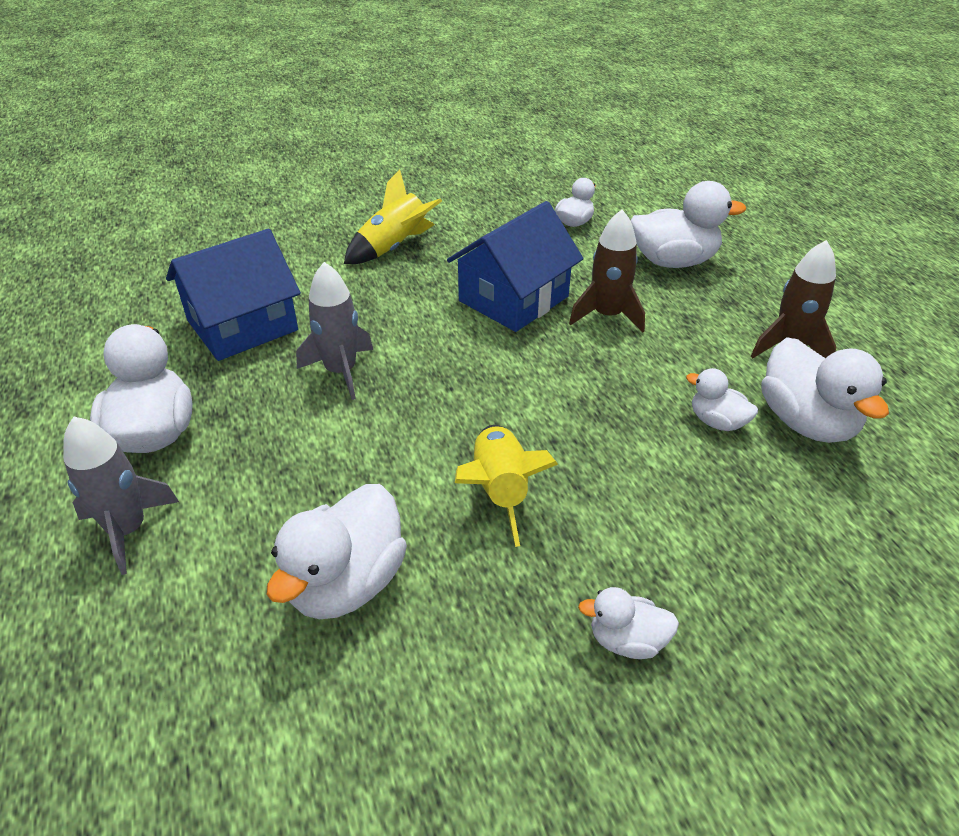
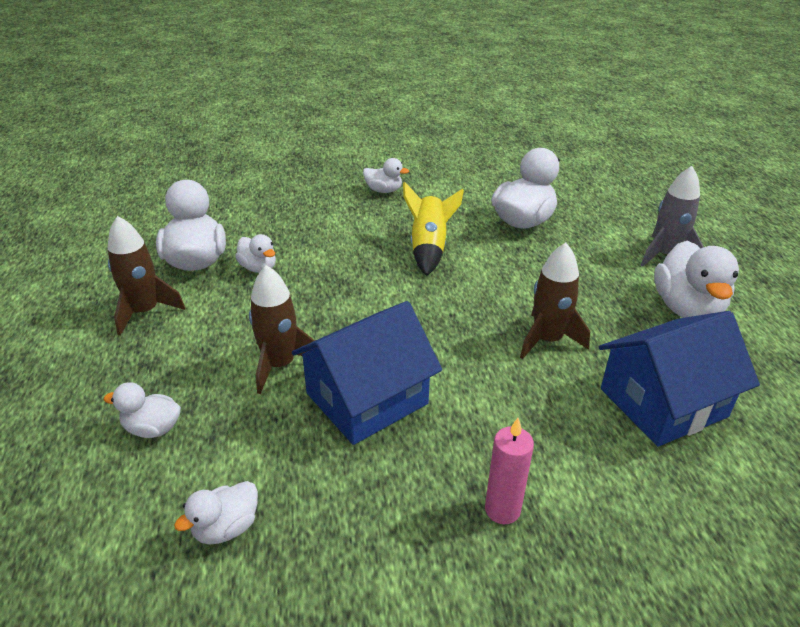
camera: 170 degrees left, 5 degrees down
grey rocket [296,262,373,400] -> brown rocket [520,243,590,359]
yellow rocket [344,169,442,264] -> pink candle [485,418,534,524]
white duck [630,181,746,268] -> white duck [104,382,181,438], size x0.54

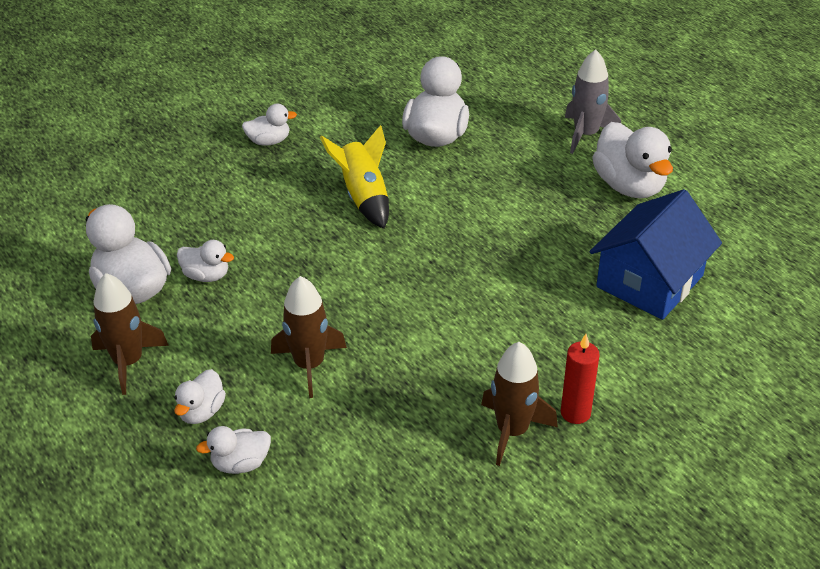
camera: 25 degrees left, 5 degrees up
white duck [174,481,258,545] -> white duck moved to [174,369,226,424]
blue house [292,301,442,445] -> none
pink candle [485,418,534,524] -> red candle [561,334,600,424]
brown rocket [520,243,590,359] -> brown rocket moved to [481,342,558,466]

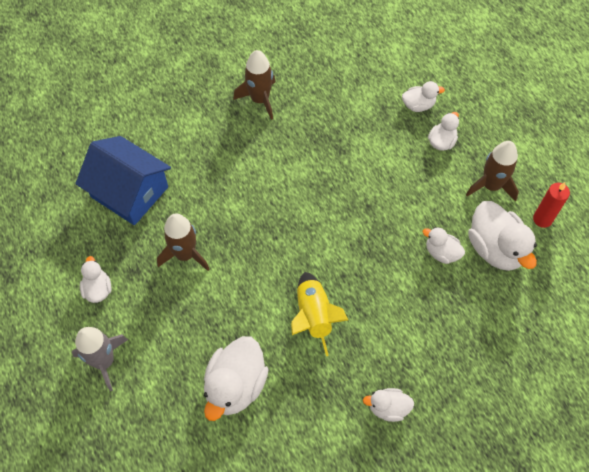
camera: 170 degrees left, 20 degrees up
brown rocket [271,276,347,398] -> brown rocket moved to [157,213,210,271]
red candle [561,334,600,424] -> red candle moved to [533,182,570,228]
blue house [590,189,722,320] -> blue house turned 75 degrees clockwise [75,136,171,225]
white duck [592,122,673,198] -> white duck [80,256,111,303], size x0.54

